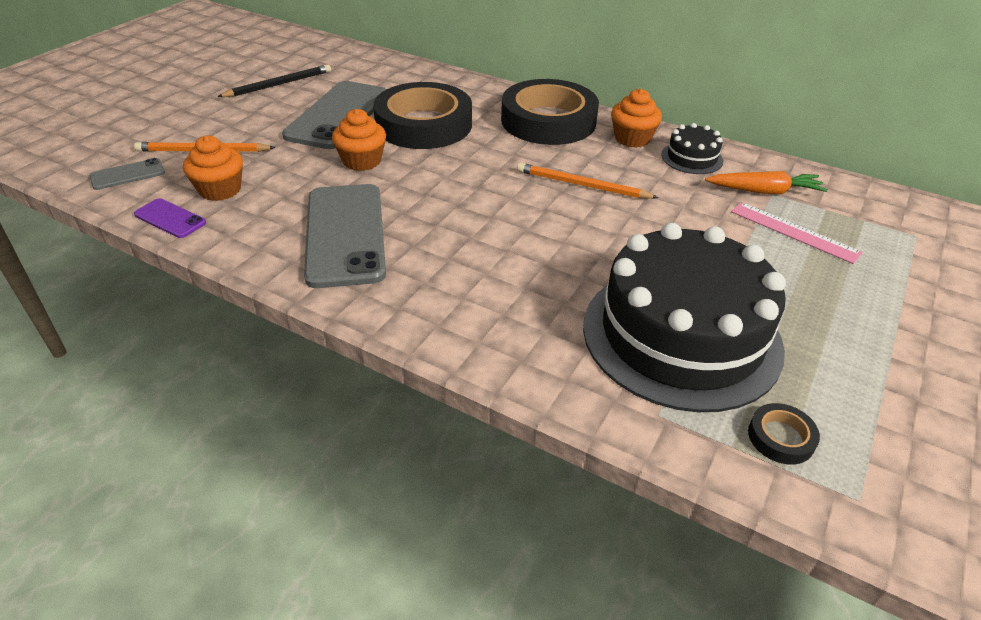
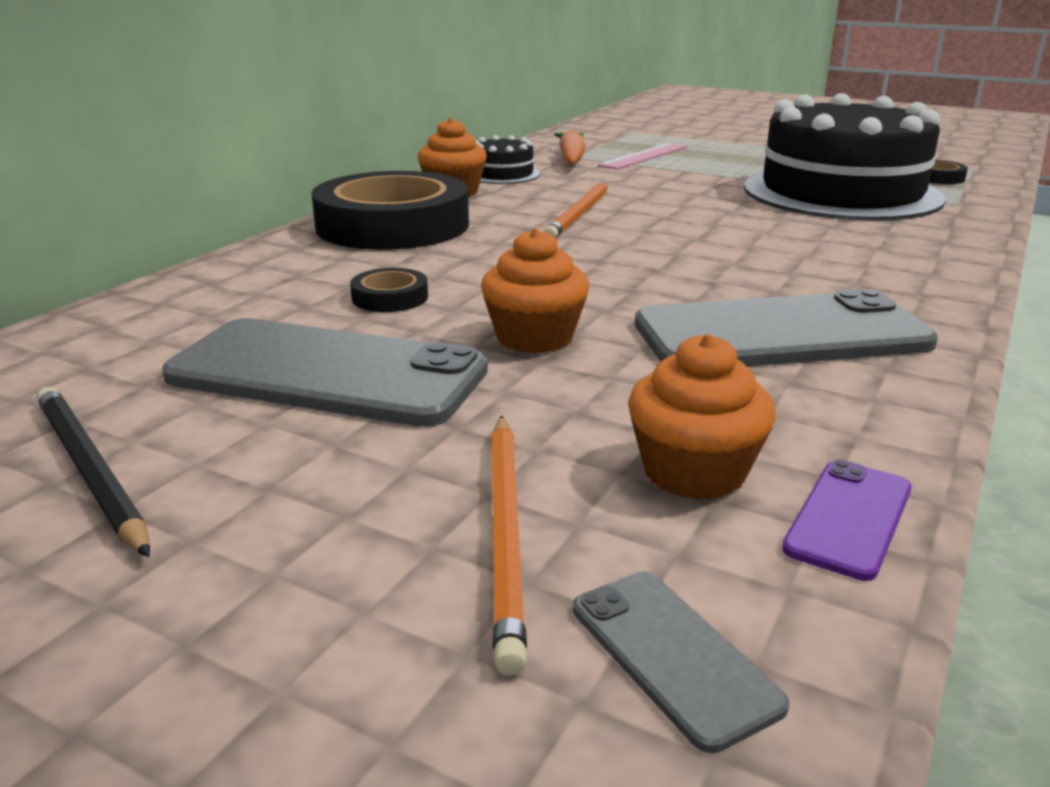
camera: 90 degrees left, 15 degrees down
black tape [373,82,472,149] -> black tape [350,268,428,312], size x0.40

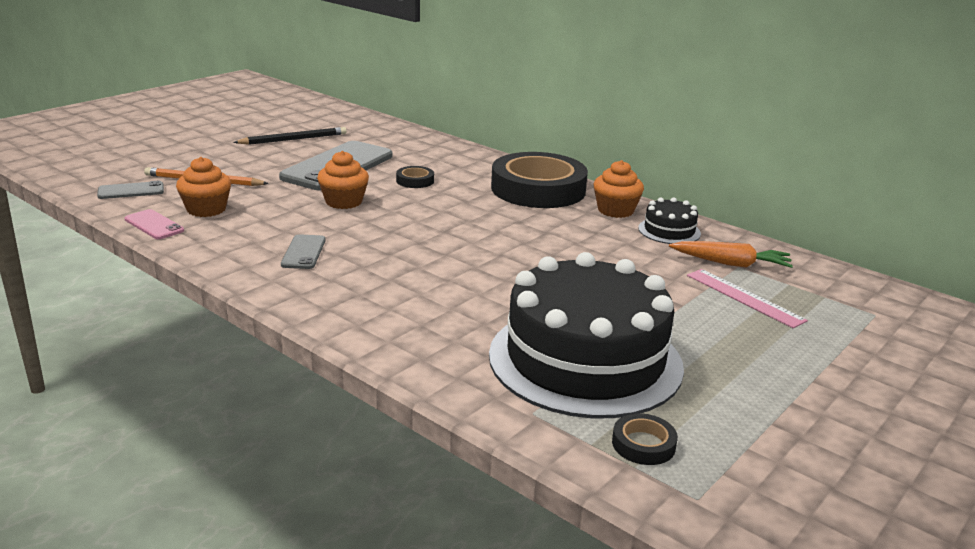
camera: 100 degrees right, 0 degrees up
orange pencil [544,183,608,238] -> none
grey phone [635,289,938,367] -> grey phone [281,234,326,269], size x0.46
purple phone [782,460,911,581] -> pink phone [125,209,184,239]

